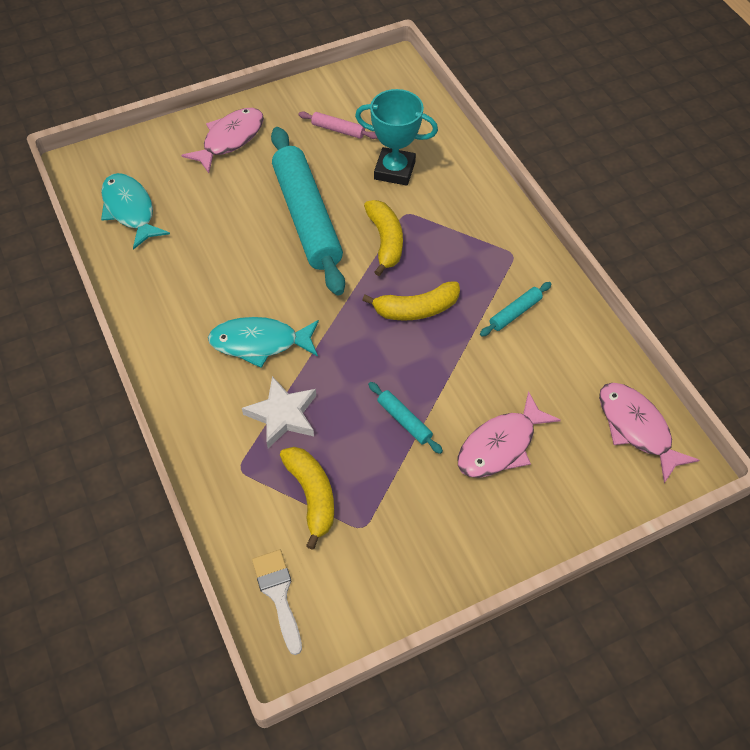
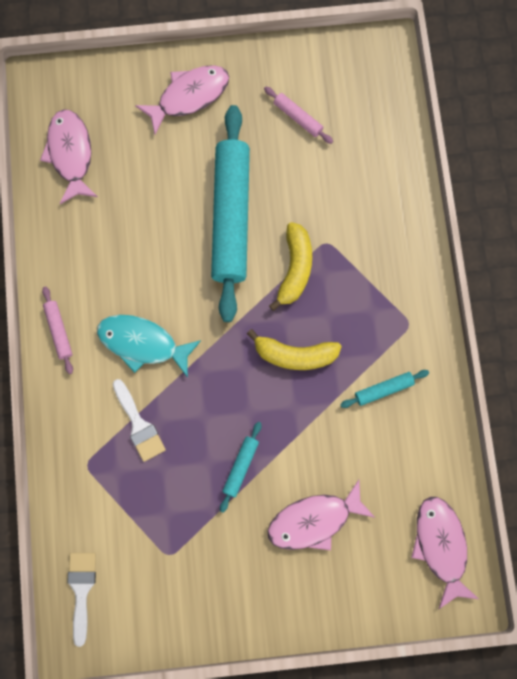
camera: 20 degrees right, 20 degrees up
turquoise fish [101,173,170,250] -> pink fish [40,109,98,204]
white star [242,376,316,448] -> white brush [113,379,166,462]
yellow banana [280,447,334,550] -> none
turquoise trophy [355,89,438,186] -> none
turquoise rolling pin [368,382,443,454] -> turquoise rolling pin turned 45 degrees clockwise [220,422,261,513]
none -> pink rolling pin [42,286,73,374]

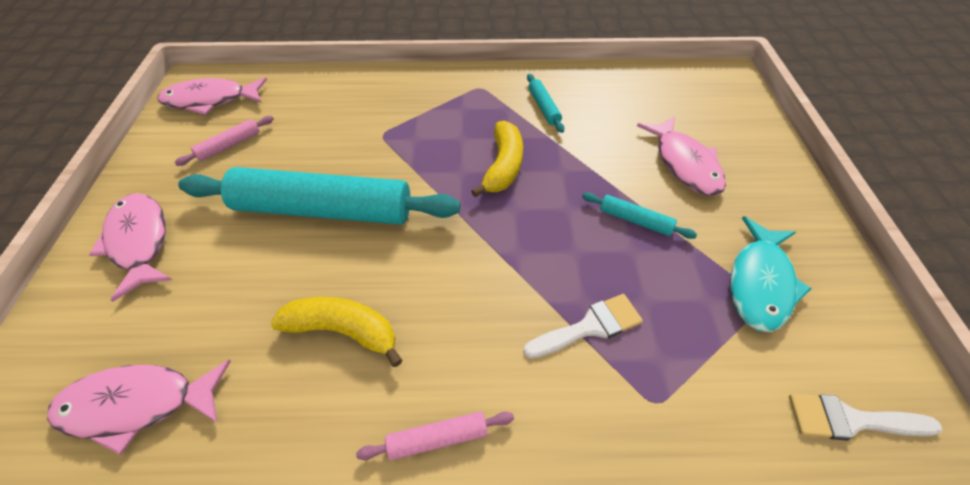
camera: 85 degrees left, 25 degrees down
turquoise fish [97,315,201,378] -> turquoise fish moved to [730,216,812,332]
yellow banana [269,222,312,311] -> yellow banana moved to [271,297,403,367]
pink fish [411,497,479,609] -> pink fish moved to [157,77,267,115]

